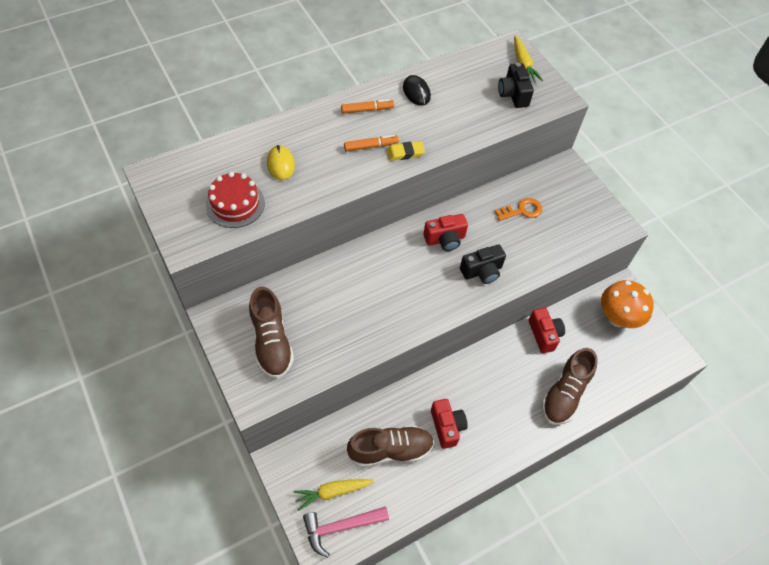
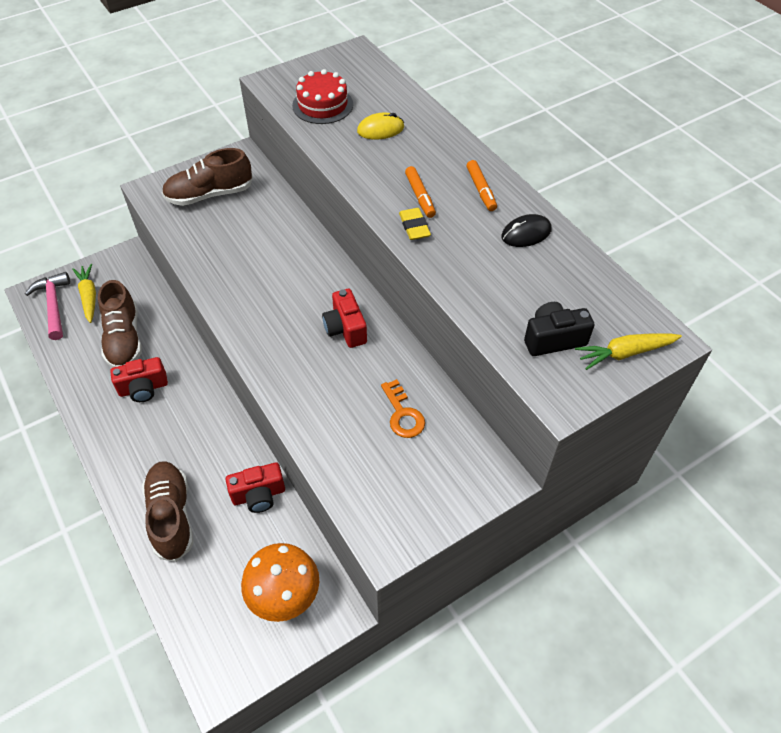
camera: 90 degrees right, 5 degrees down
black camera [460,245,506,284] -> none
brown shoe [542,348,598,425] -> brown shoe turned 45 degrees clockwise [142,461,193,562]

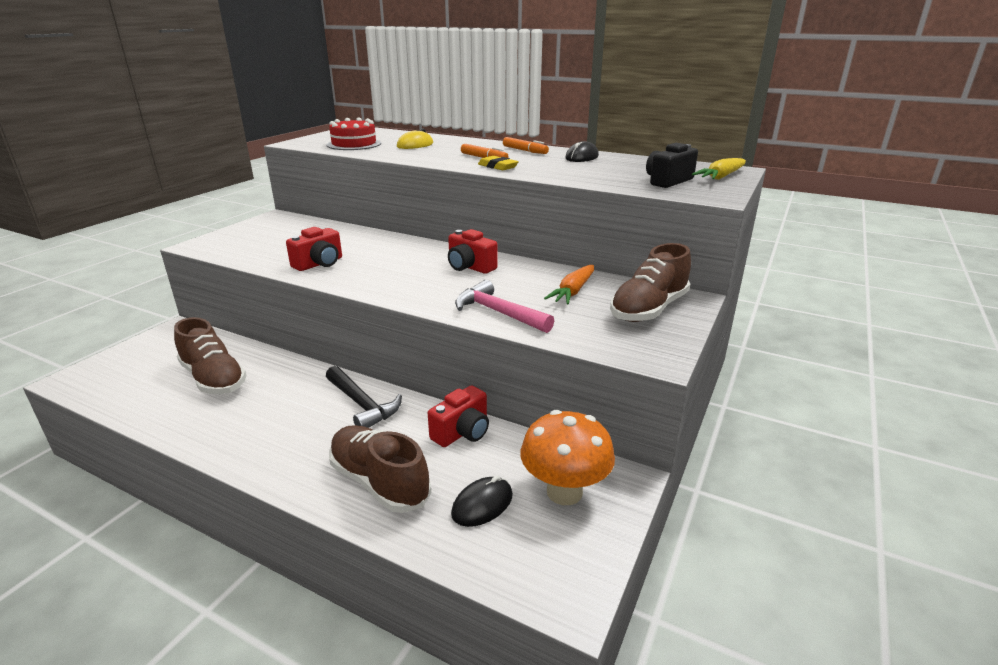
camera: 30 degrees left, 25 degrees down
pink hammer [25,272,70,340] -> pink hammer moved to [455,280,554,333]
yellow carrot [72,264,96,323] -> none
red camera [110,357,168,402] -> red camera moved to [286,227,342,271]
brown shoe [162,148,253,206] -> brown shoe moved to [610,243,691,322]
orange key [381,379,425,438] -> orange carrot [544,265,594,304]
none -> black hammer [326,366,402,428]
none -> black mouse [451,476,513,527]

